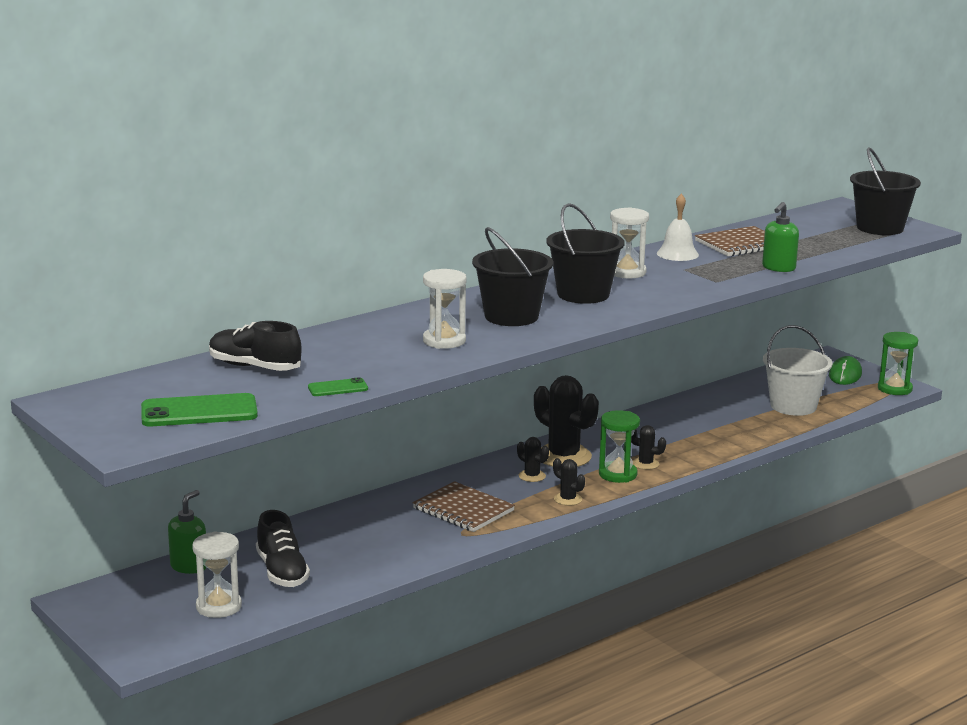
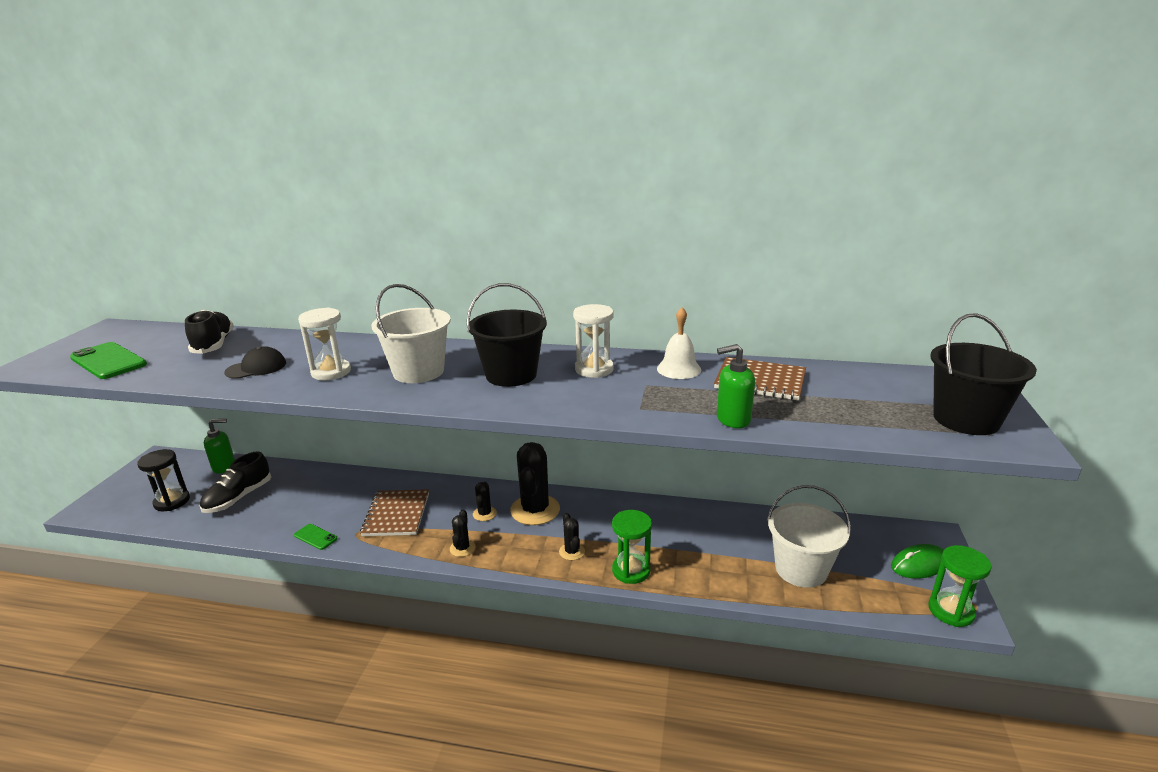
camera: 50 degrees right, 5 degrees up
white hourglass [192,531,242,618] -> black hourglass [137,449,190,511]
green phone [308,377,368,396] -> green phone moved to [294,524,338,550]
black bucket [472,227,553,326] -> white bucket [372,284,451,383]
green hourglass [599,410,640,483] -> green hourglass moved to [612,510,652,584]
none -> black cap [224,346,286,379]

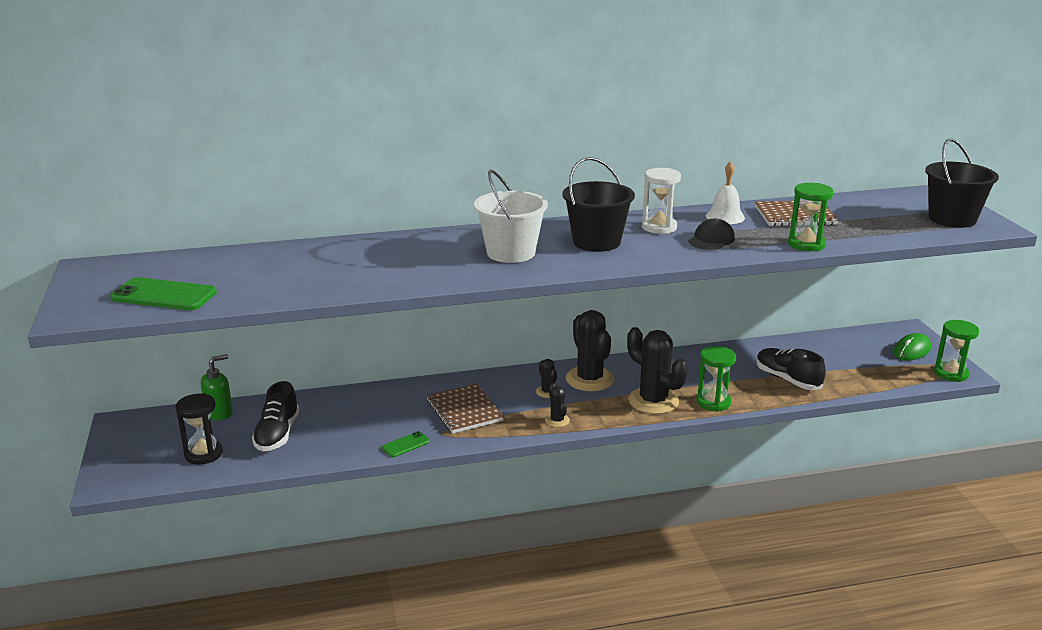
camera: 25 degrees left, 0 degrees up
black shoe [185,310,234,354] -> black shoe moved to [757,348,826,390]
black cap [224,346,286,379] -> black cap moved to [688,218,735,250]
green phone [294,524,338,550] -> green phone turned 45 degrees counterclockwise [382,431,430,457]
white hourglass [298,307,351,380] -> none
black cactus [559,513,585,560] -> black cactus [627,327,688,414], size x2.08
green soap dispenser [717,344,755,428] -> green hourglass [788,183,834,251]
white bucket [767,485,851,588] -> none

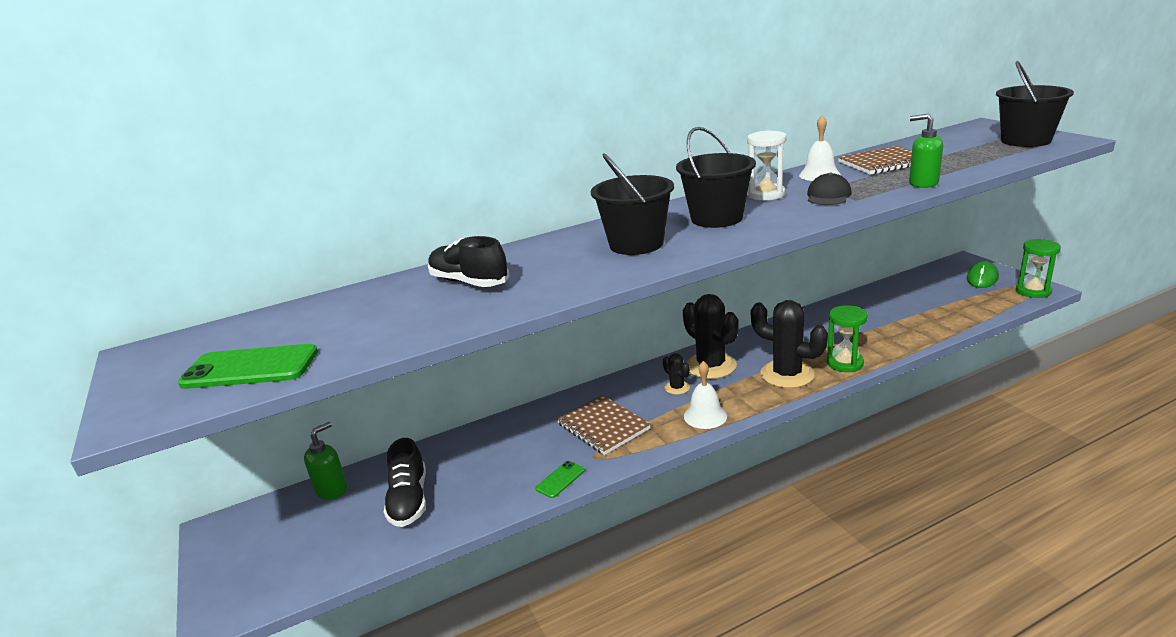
camera: 10 degrees left, 0 degrees up
black hourglass [175,393,223,465] -> none
white bucket [474,170,548,263] -> black bucket [591,153,674,255]
black cactus [545,383,570,427] -> white bell [684,361,727,429]
black shoe [757,348,826,390] -> black shoe moved to [428,236,510,287]
green hourglass [788,183,834,251] -> green soap dispenser [909,114,943,188]

